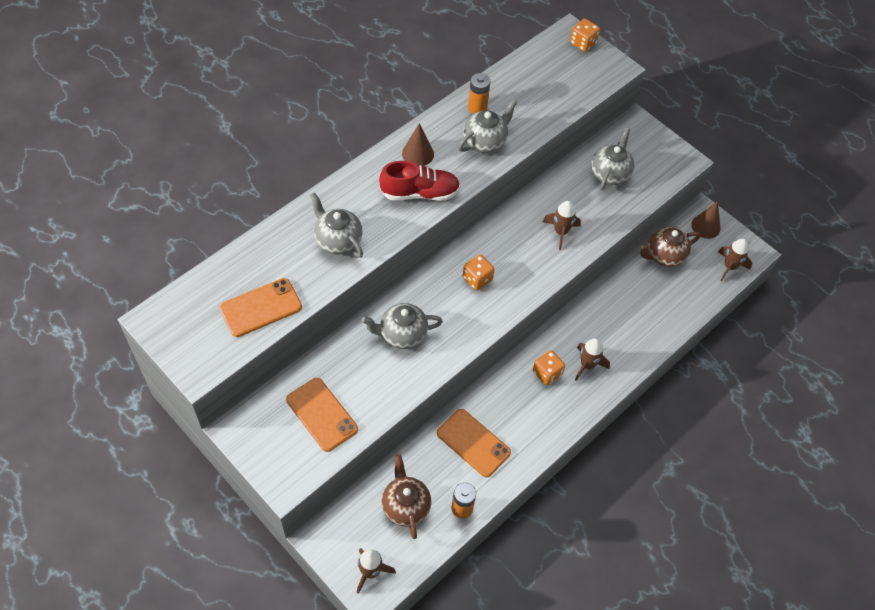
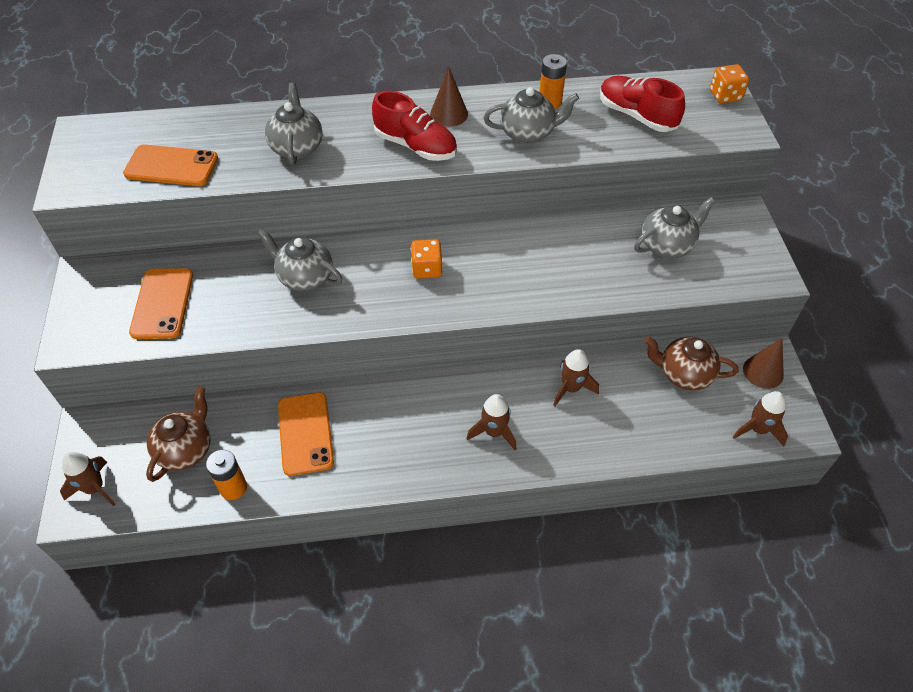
camera: 40 degrees right, 5 degrees down
orange dice [533,350,565,386] -> none
brown rocket [543,201,581,250] -> brown rocket moved to [553,349,599,406]
none -> red shoe [600,76,685,132]

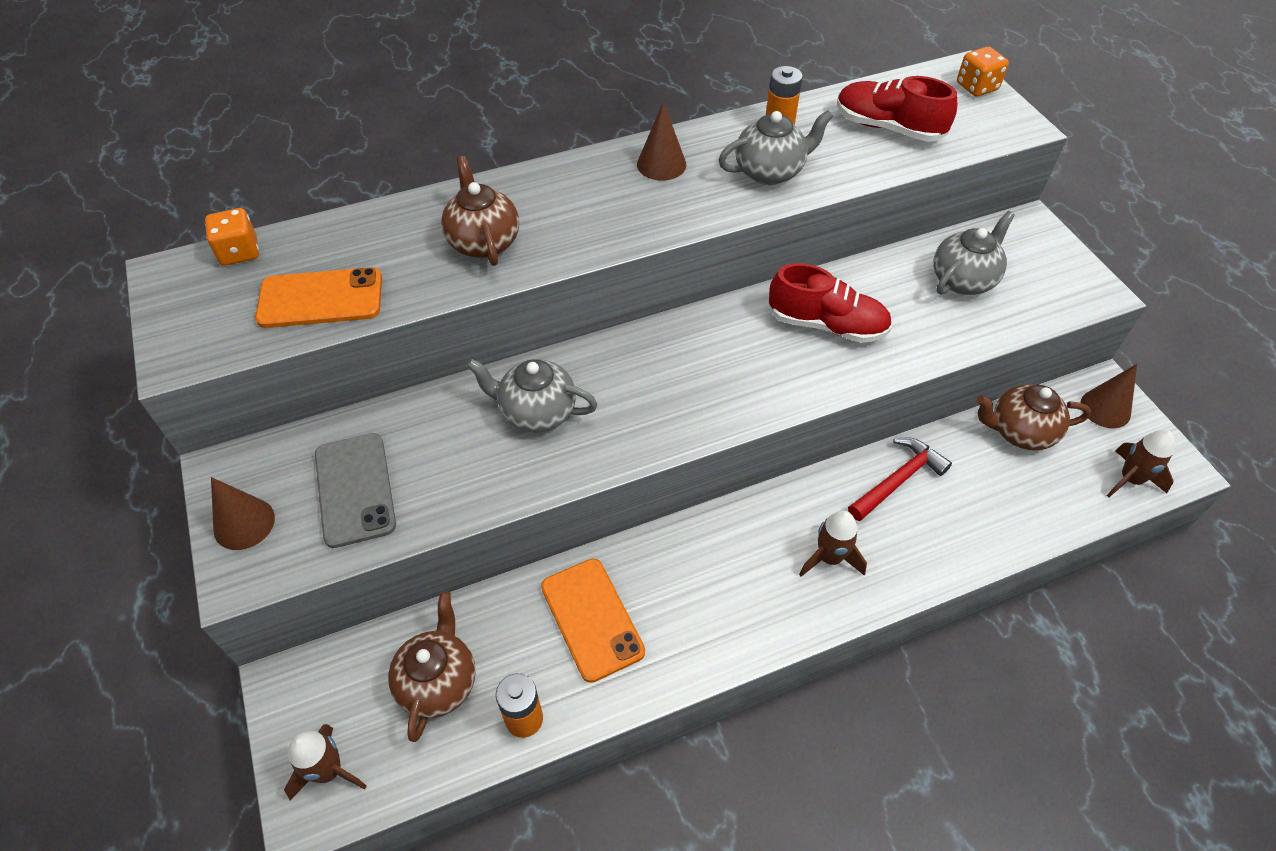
camera: 15 degrees left, 0 degrees up
orange phone [129,268,193,339] -> grey phone [315,433,396,548]
grey teapot [265,83,323,165] -> brown teapot [441,156,519,266]
red shoe [372,91,457,161] -> red shoe moved to [769,263,892,343]
orange dice [411,239,443,279] -> orange dice moved to [205,208,259,266]
brown rocket [553,349,599,406] -> red hammer [848,438,952,521]
none -> brown cone [211,477,275,550]

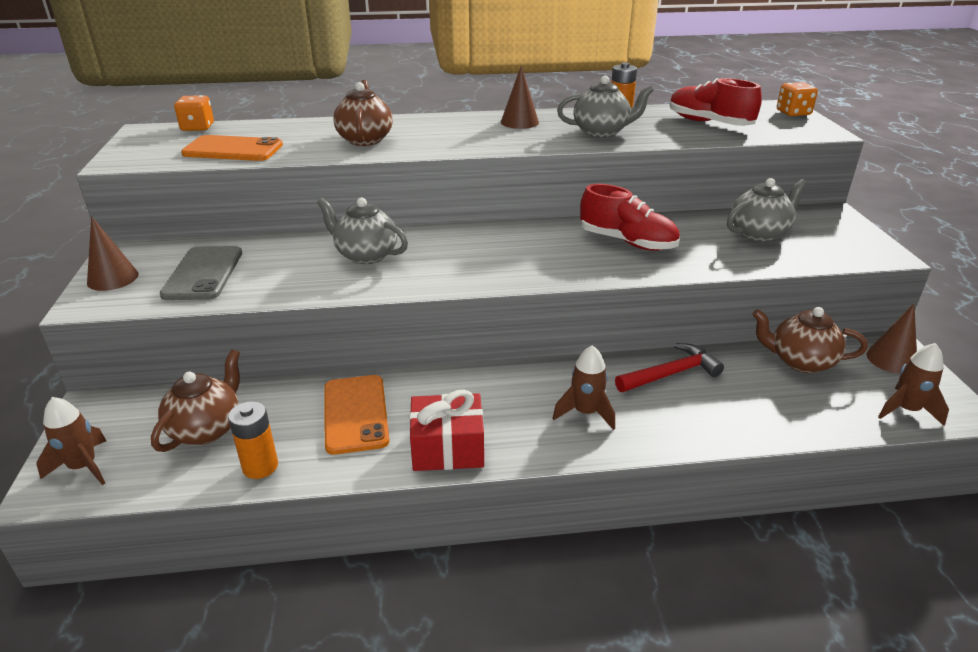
camera: 15 degrees right, 20 degrees down
none -> red gift [410,390,484,471]

